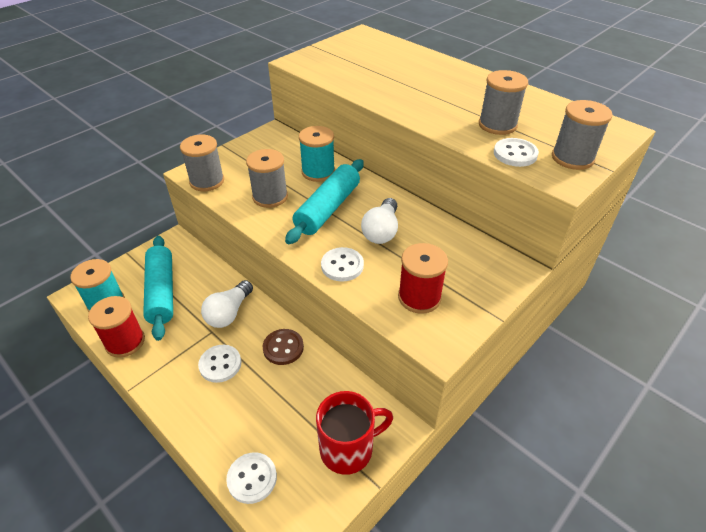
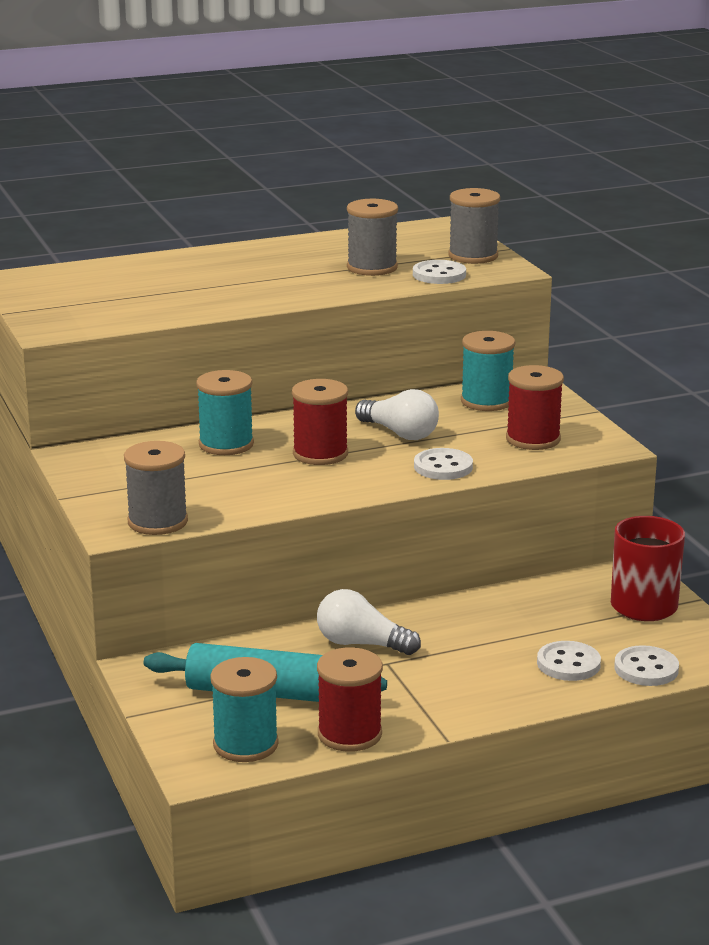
camera: 65 degrees left, 20 degrees down
white button [198,345,241,383] -> white button moved to [537,641,601,681]
white light bulb [201,280,253,328] -> white light bulb turned 150 degrees clockwise [317,589,421,655]
grey spool [246,149,288,208] -> none
brown button [263,329,304,365] -> none
turquoise rolling pin [285,159,364,244] -> red spool [292,379,348,465]
none -> turquoise spool [461,331,515,411]

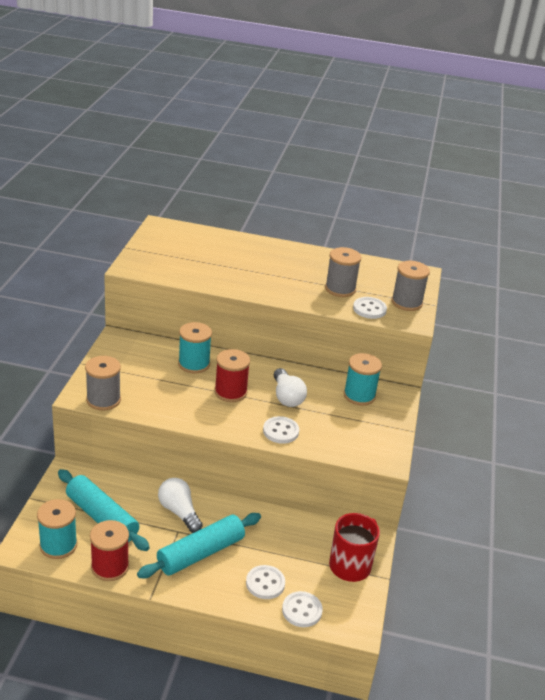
camera: 30 degrees right, 10 degrees up
red spool [506,365,564,450] -> none
none -> turquoise rolling pin [137,513,261,578]

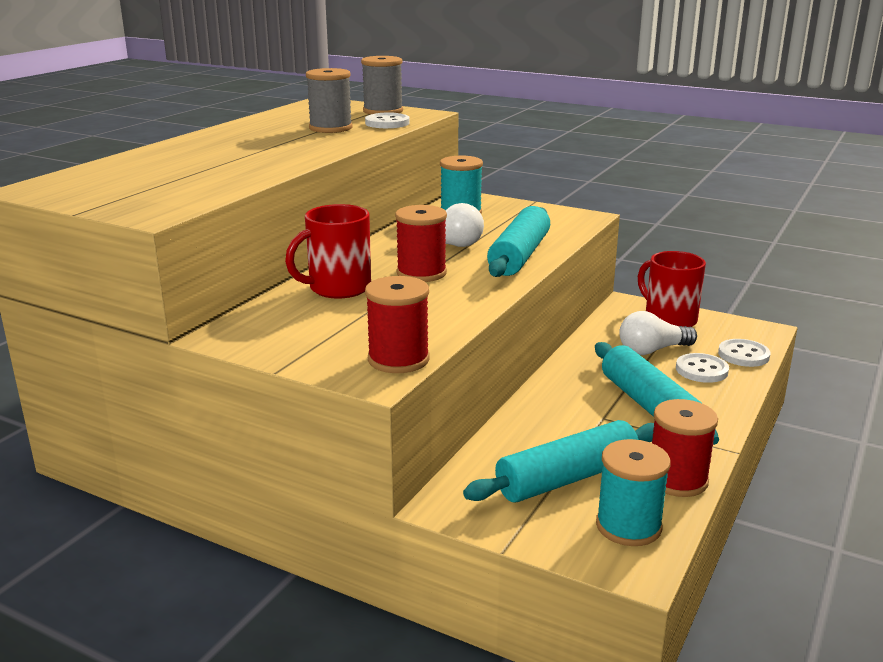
camera: 70 degrees left, 10 degrees down
grey spool [85,356,121,411] -> red spool [365,276,430,373]
white light bulb [158,478,203,533] -> white light bulb moved to [619,311,697,355]
turquoise spool [178,322,212,373] -> red mug [285,204,371,298]
white button [263,416,299,444] -> turquoise rolling pin [487,206,550,277]

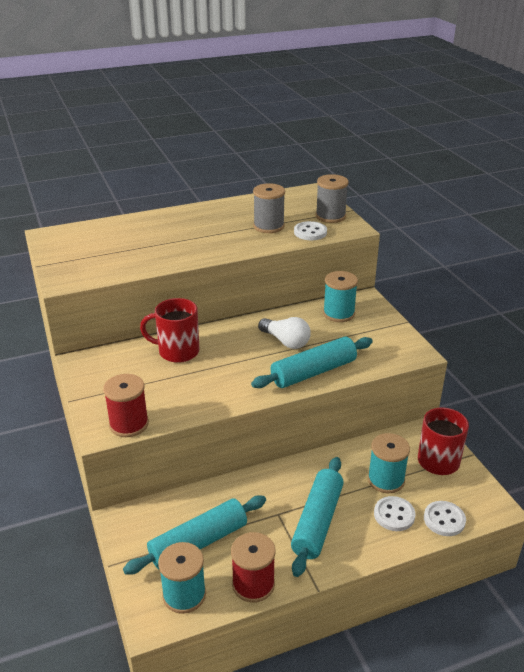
camera: 40 degrees right, 10 degrees up
red spool [395,205,447,282] -> none
turquoise rolling pin [463,420,654,503] -> turquoise rolling pin turned 45 degrees counterclockwise [123,496,266,575]
white light bulb [619,311,697,355] -> turquoise spool [368,433,410,493]

